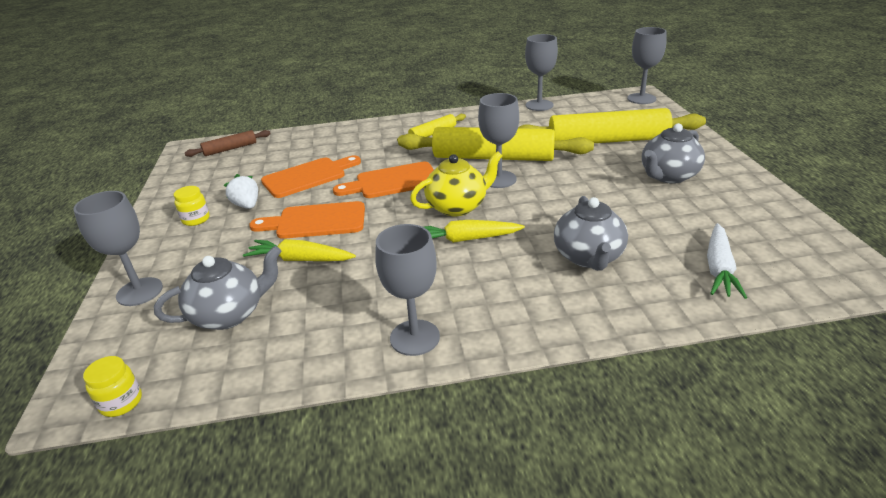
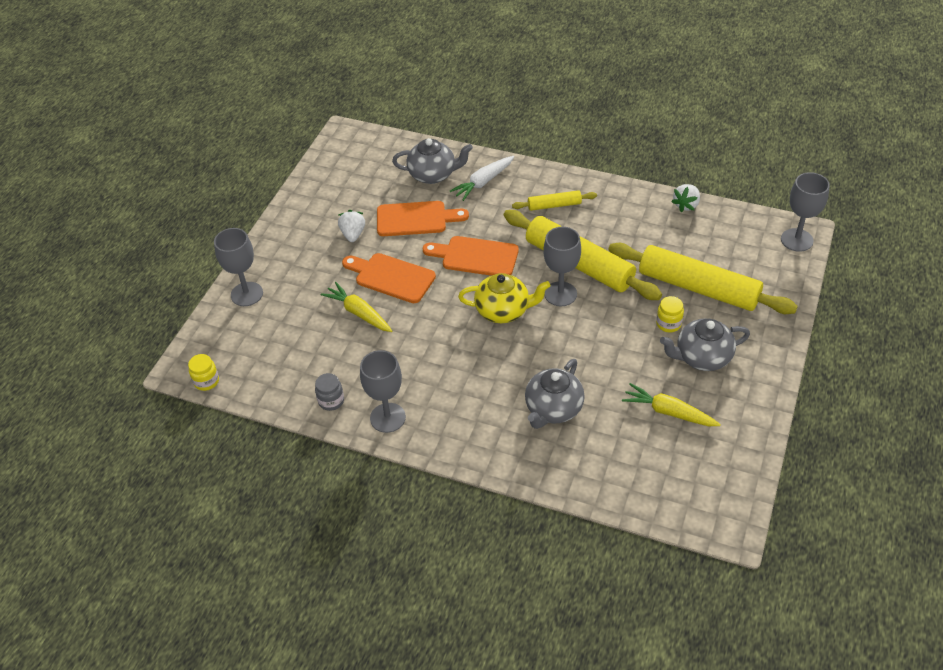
camera: 30 degrees right, 15 degrees up
grey teapot [154,246,282,330] -> grey teapot moved to [392,138,473,184]
yellow jar [174,186,210,226] -> yellow jar moved to [656,296,684,332]
brown rolling pin [185,130,271,157] -> none
yellow carrot [424,220,525,243] -> yellow carrot moved to [622,383,721,426]
grey goblet [525,34,558,111] -> white strawberry [671,184,700,212]
white carrot [707,223,747,299] -> white carrot moved to [450,156,514,201]
none -> grey jar [315,373,344,411]

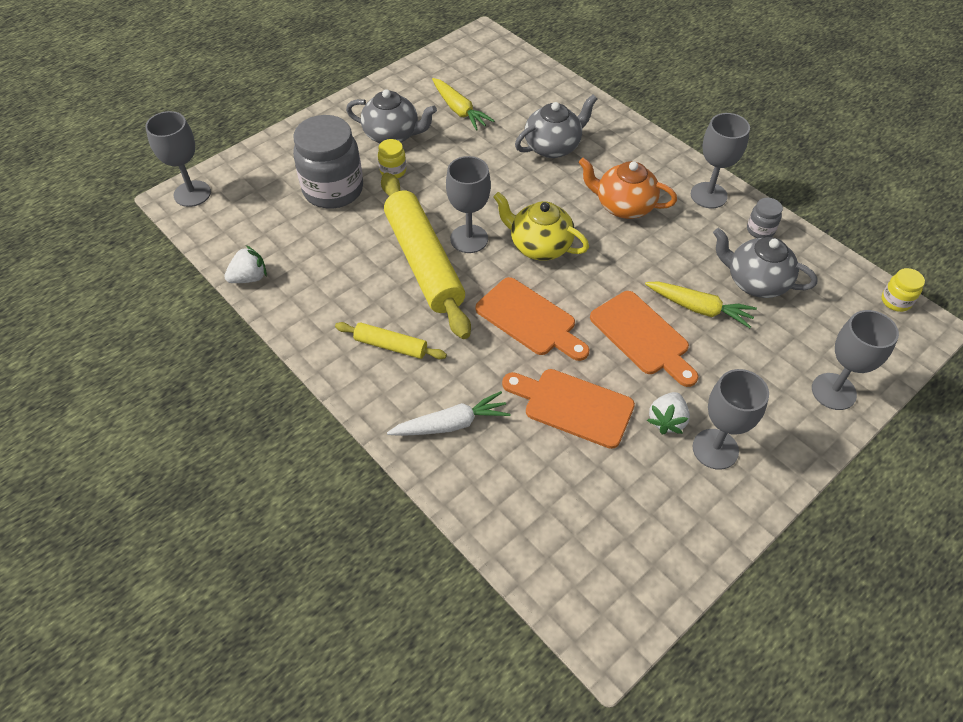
camera: 155 degrees left, 5 degrees up
yellow carrot [321,282,392,332] -> yellow carrot turned 45 degrees counterclockwise [645,281,757,328]
grey teapot [392,138,473,184] -> grey teapot moved to [713,228,818,298]
yellow rolling pin [608,243,798,314] -> grey jar [293,115,363,209]
none -> orange teapot [579,158,677,219]
none -> grey goblet [693,369,769,470]

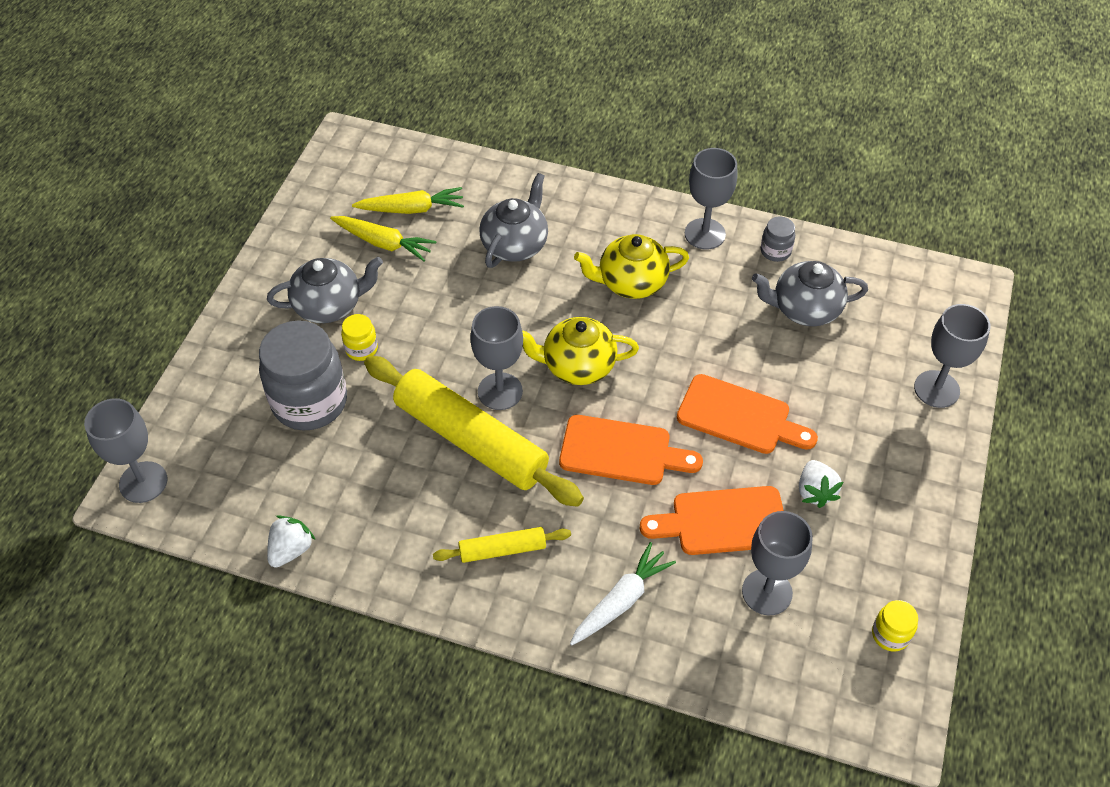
camera: 30 degrees left, 0 degrees up
orange teapot [579,158,677,219] -> yellow teapot [574,234,689,299]
yellow carrot [645,281,757,328] -> yellow carrot moved to [352,187,464,214]
grey goblet [693,369,769,470] -> grey goblet moved to [742,511,813,615]
yellow jar [882,268,925,312] -> yellow jar moved to [872,600,918,652]

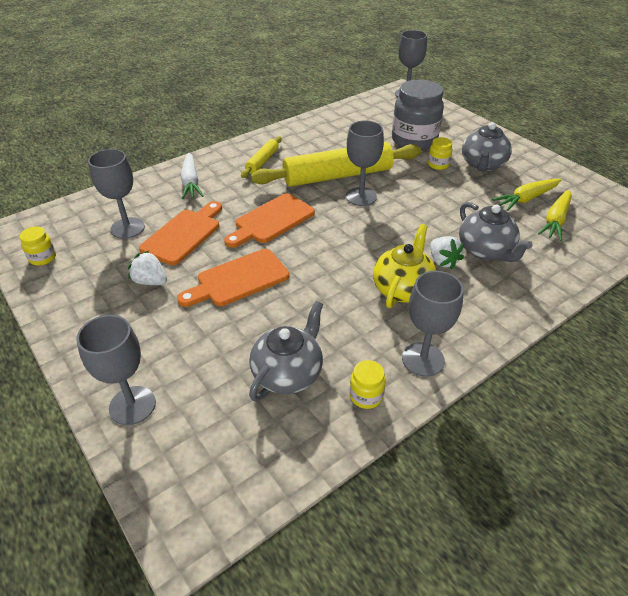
camera: 125 degrees right, 10 degrees down
white strawberry [267,515,315,568] -> white strawberry moved to [430,236,464,270]
yellow teapot [522,317,639,385] -> none
grey jar [761,217,795,262] -> yellow jar [350,360,386,409]

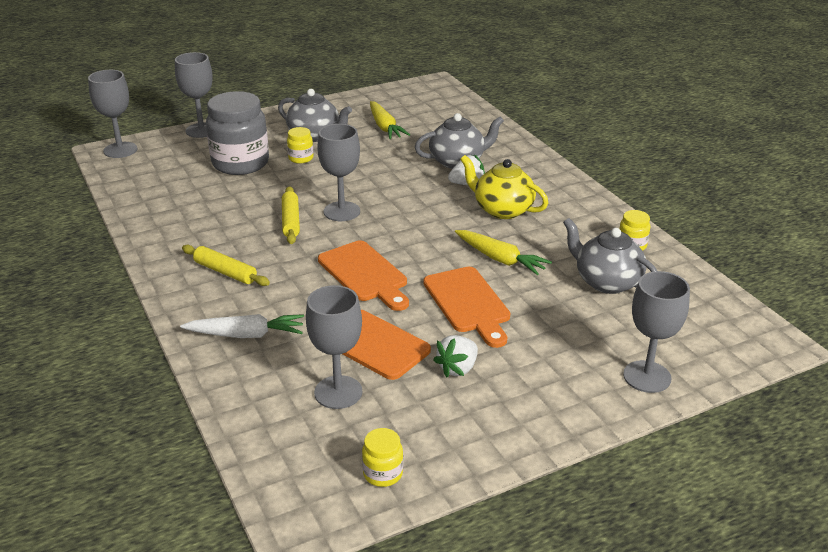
camera: 80 degrees left, 10 degrees down
yellow rolling pin [251,142,421,187] -> yellow rolling pin [282,186,300,244], size x0.48
grey goblet [402,271,464,377] -> grey goblet moved to [175,52,213,138]
yellow carrot [538,190,571,241] -> yellow carrot moved to [455,230,552,275]

